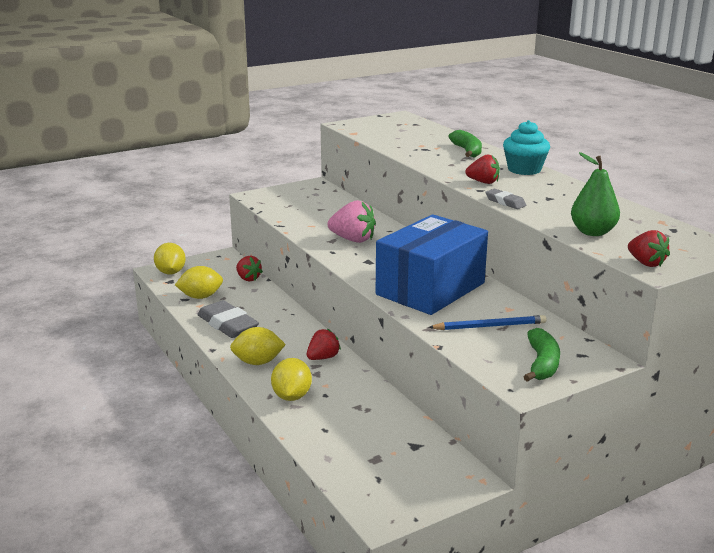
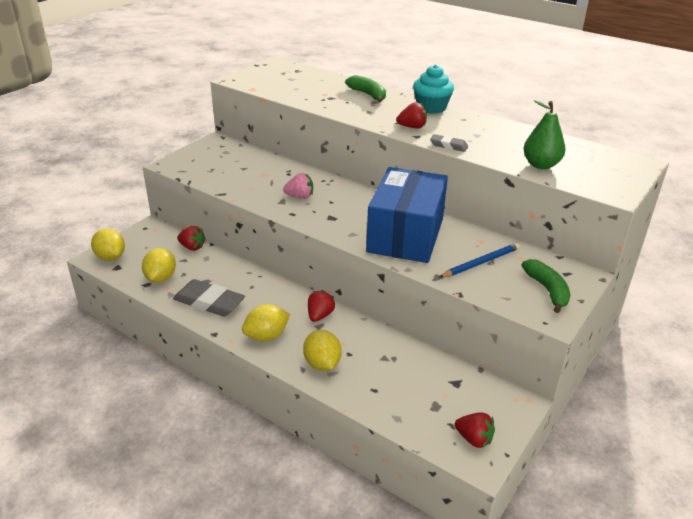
camera: 25 degrees left, 10 degrees up
yellow lemon [175,266,223,299] -> yellow lemon turned 45 degrees counterclockwise [142,248,176,283]
pink strawberry [327,200,376,243] -> pink strawberry [283,173,313,199], size x0.66
red strawberry [628,230,670,267] -> red strawberry moved to [455,412,495,448]

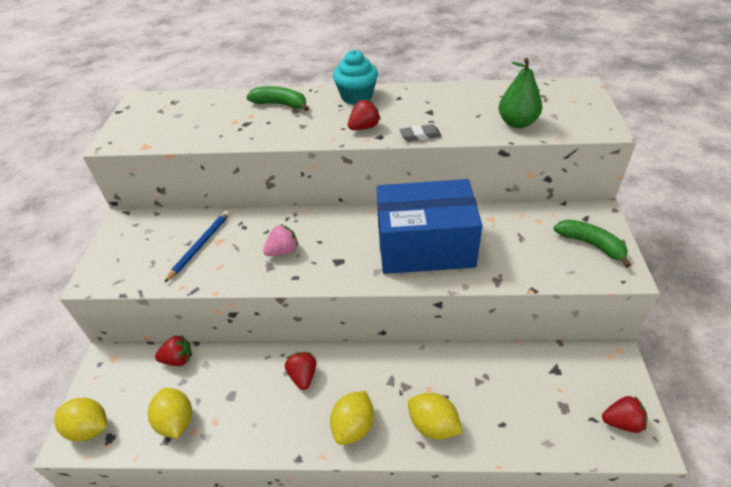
camera: 30 degrees left, 10 degrees up
grey eraser [173,279,245,317] -> none
red strawberry [308,290,335,322] -> red strawberry moved to [285,352,316,390]
blue box [366,167,448,263] -> blue box turned 75 degrees counterclockwise [377,179,483,274]
blue pencil [439,243,520,277] -> blue pencil moved to [164,210,230,283]

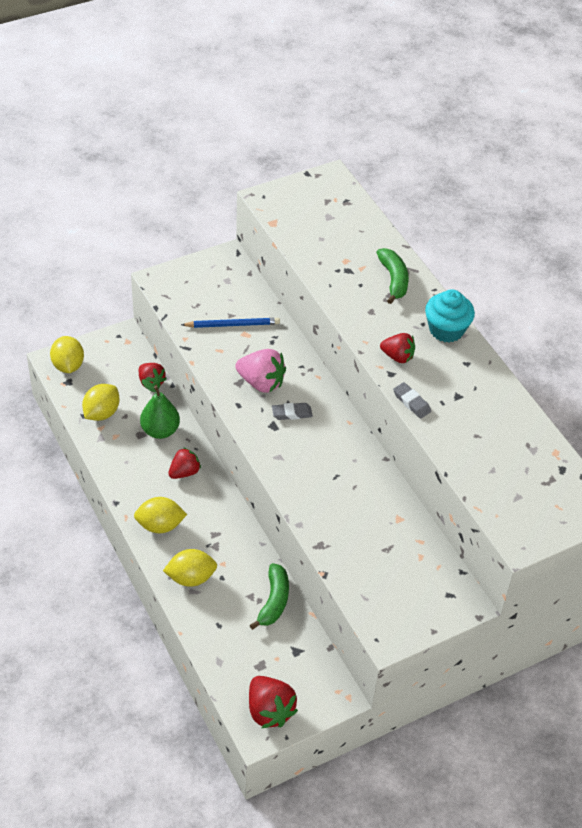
camera: 55 degrees right, 5 degrees up
pink strawberry [263,224,298,256] -> pink strawberry [235,349,286,393], size x1.51
blue box [377,179,483,274] -> none
yellow lemon [408,393,463,440] -> yellow lemon turned 75 degrees clockwise [163,549,217,587]
green pear [499,58,542,128] -> green pear moved to [140,379,180,439]
green banana [554,219,631,268] -> green banana moved to [250,563,289,630]
red strawberry [602,396,647,433] -> red strawberry [249,676,298,728], size x1.51
none -> grey eraser [272,403,313,420]

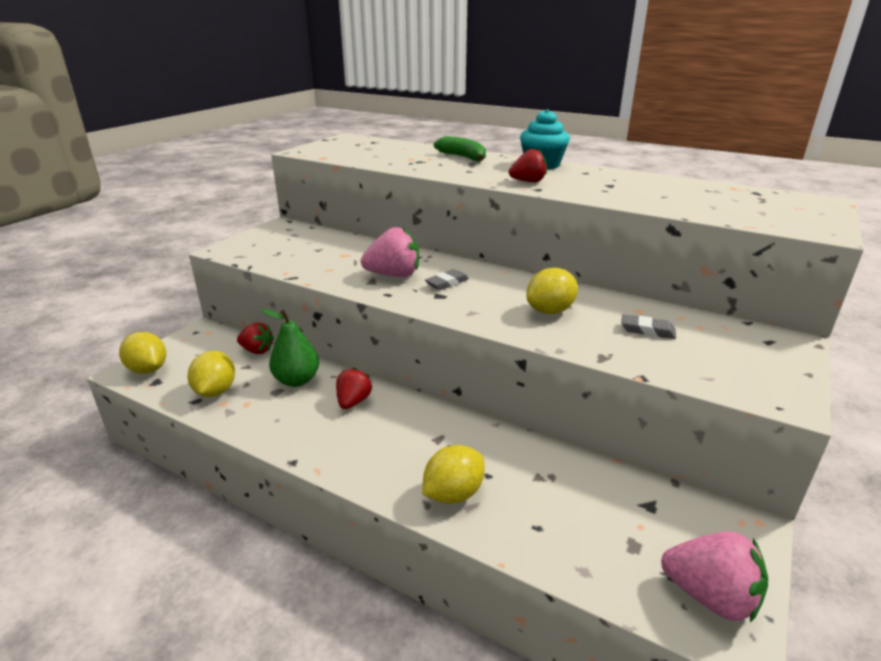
camera: 30 degrees left, 20 degrees down
yellow lemon [134,497,187,533] -> yellow lemon moved to [526,268,578,314]
blue pencil [181,318,280,328] -> none
red strawberry [249,676,298,728] -> pink strawberry [661,531,768,622]
green banana [250,563,289,630] -> none
grey eraser [393,382,431,419] -> grey eraser moved to [621,314,676,339]

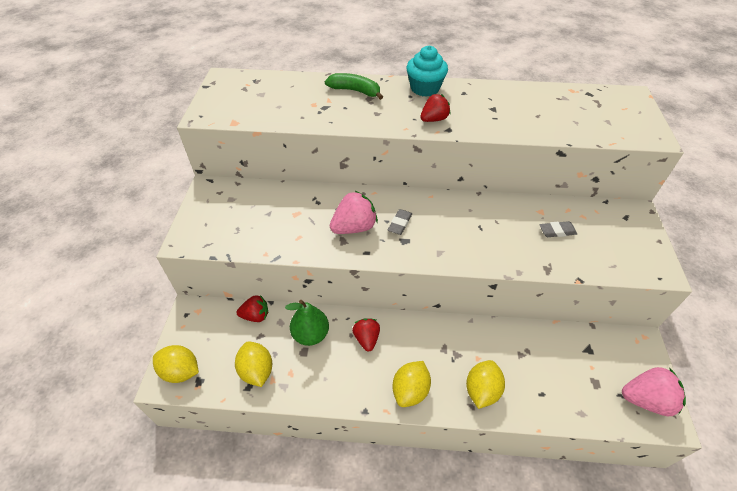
camera: 25 degrees left, 20 degrees up
yellow lemon [526,268,578,314] -> yellow lemon moved to [392,361,431,407]

